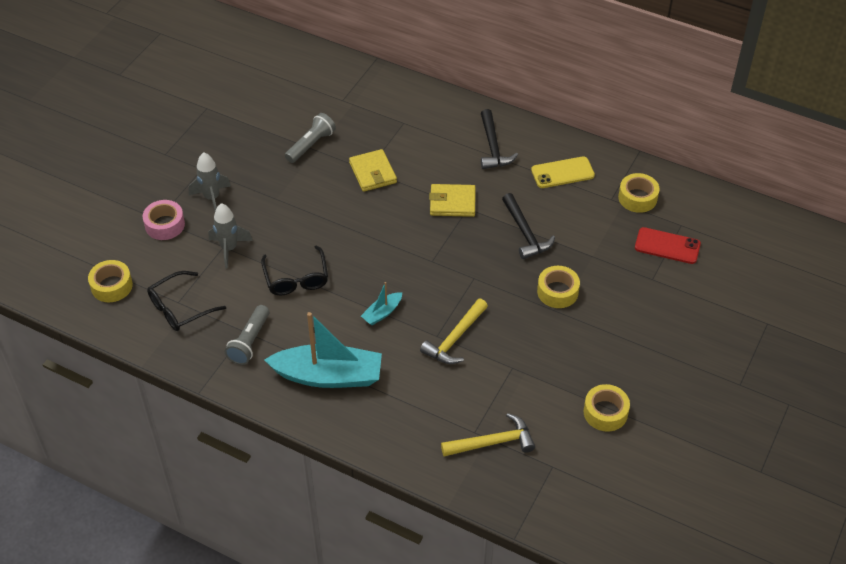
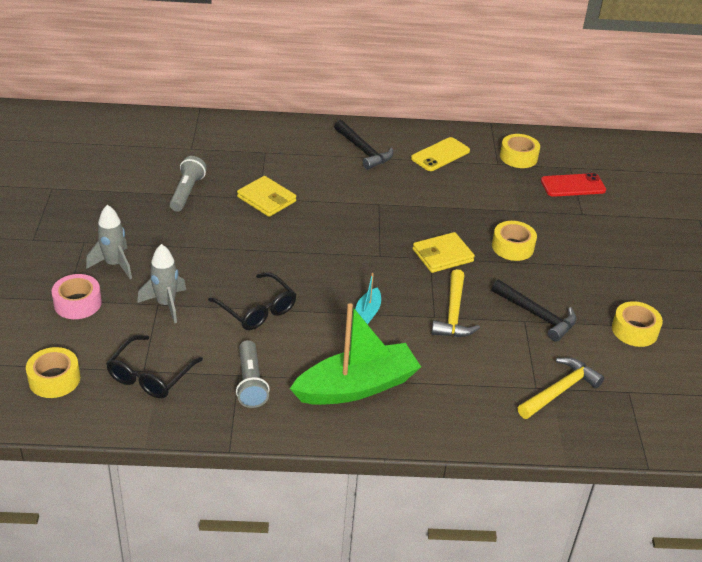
camera: 30 degrees left, 10 degrees down
turquoise boat [264,312,382,388] -> green boat [290,303,421,405]
yellow wallet [429,184,476,217] -> yellow wallet moved to [413,232,475,273]
black hammer [502,193,555,259] -> black hammer moved to [491,280,576,342]

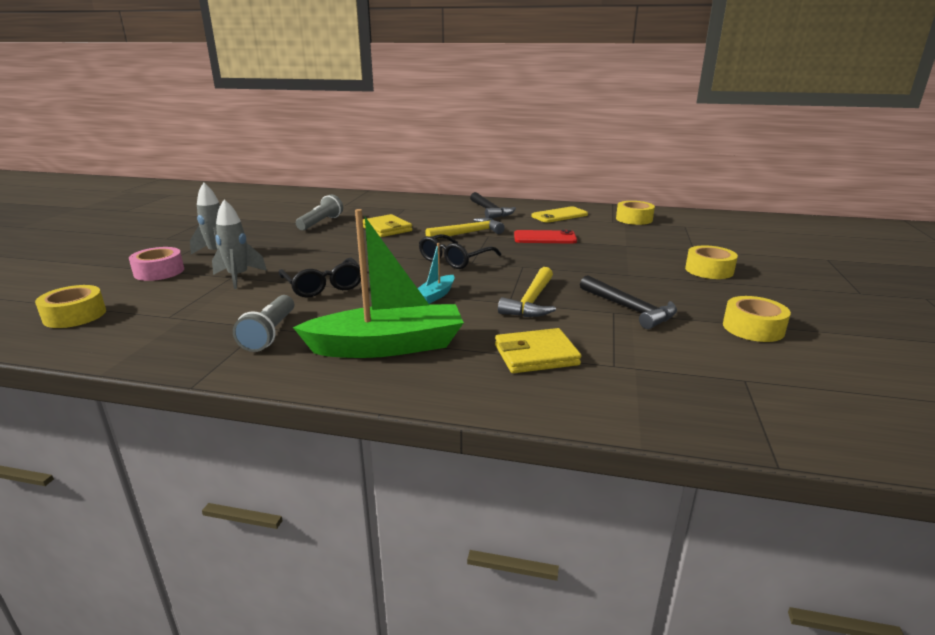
camera: 15 degrees right, 15 degrees down
black glasses [106,335,203,398] -> black glasses moved to [419,234,501,269]
yellow wallet [413,232,475,273] -> yellow wallet moved to [495,328,582,373]
yellow tape [492,221,537,261] -> yellow tape moved to [685,245,738,279]
yellow hammer [518,357,604,419] -> yellow hammer moved to [425,218,505,239]
red phone [541,173,606,197] -> red phone moved to [514,230,577,244]

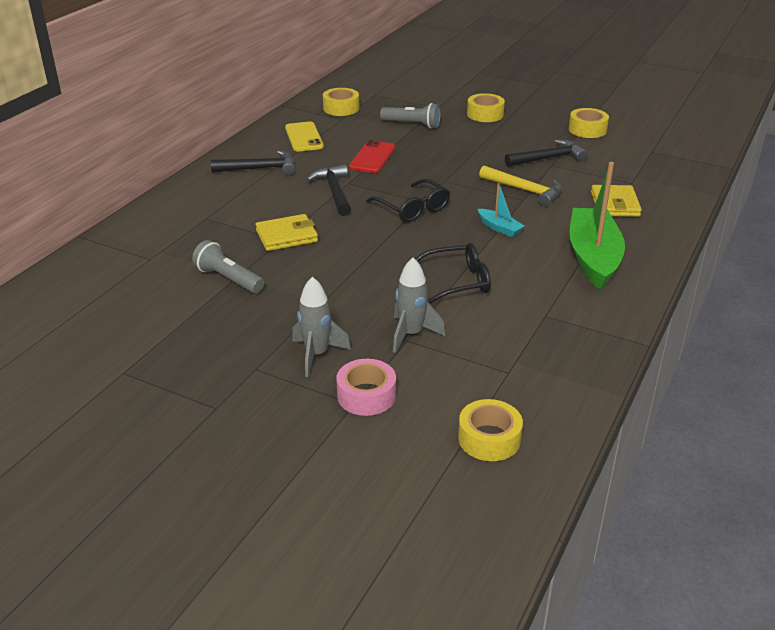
camera: 75 degrees left, 10 degrees up
grey flashlight [233,295,294,352] -> grey flashlight moved to [380,103,441,128]
yellow hammer [425,218,505,239] -> black hammer [307,165,351,216]

